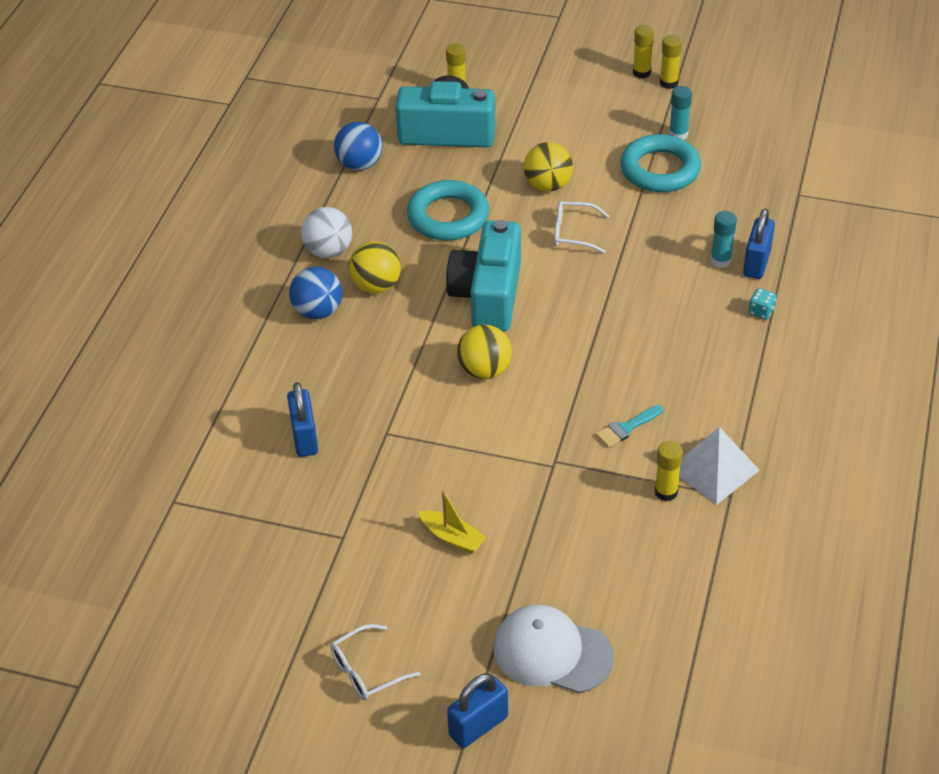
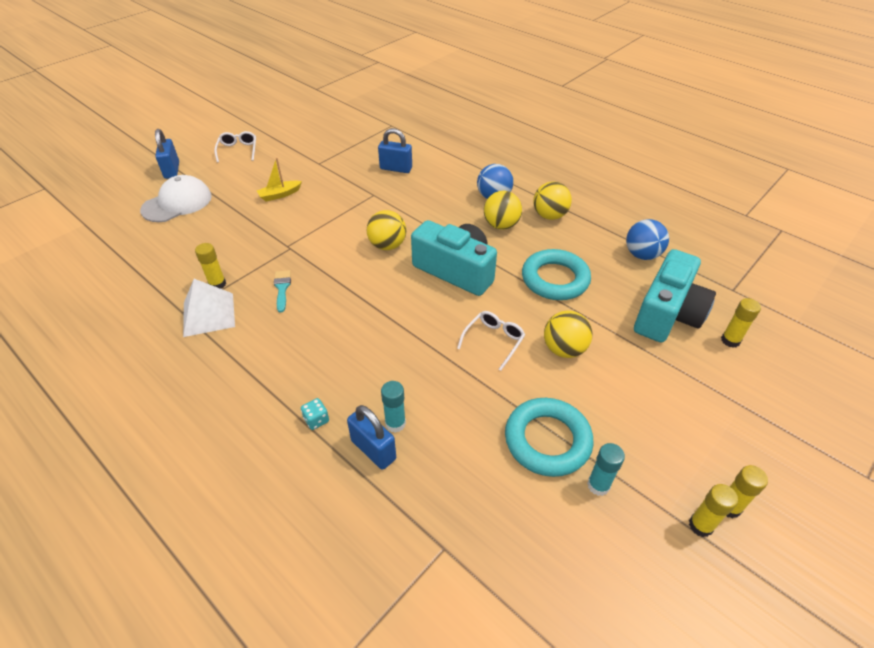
camera: 115 degrees right, 0 degrees up
white ball [301,207,352,258] -> yellow ball [533,181,572,220]

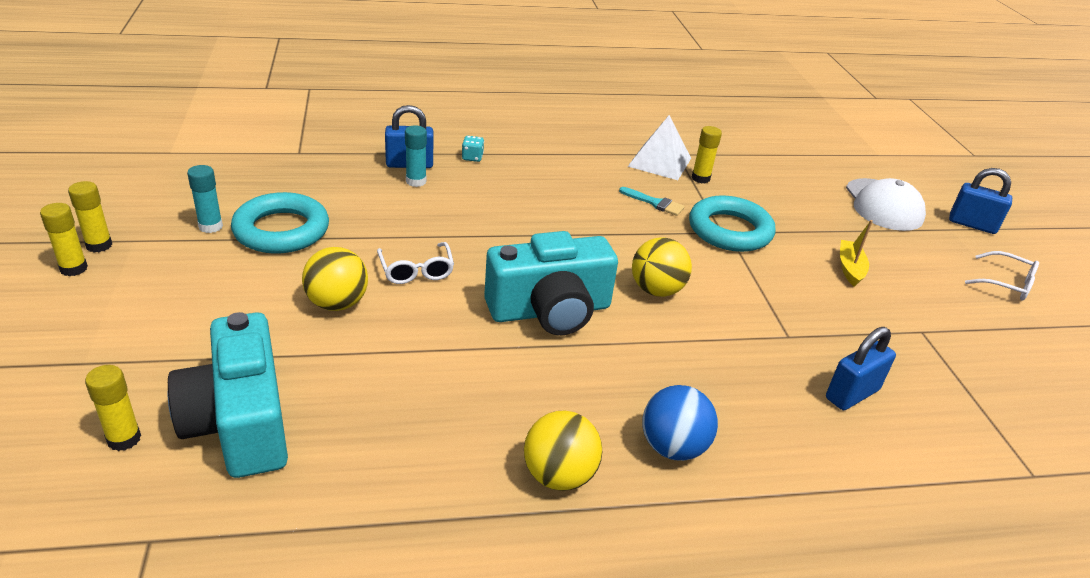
camera: 125 degrees right, 10 degrees down
yellow ball [484,191,522,230] -> none
turquoise ring [522,249,591,300] -> turquoise ring moved to [689,195,775,252]
blue ball [626,219,669,260] -> none

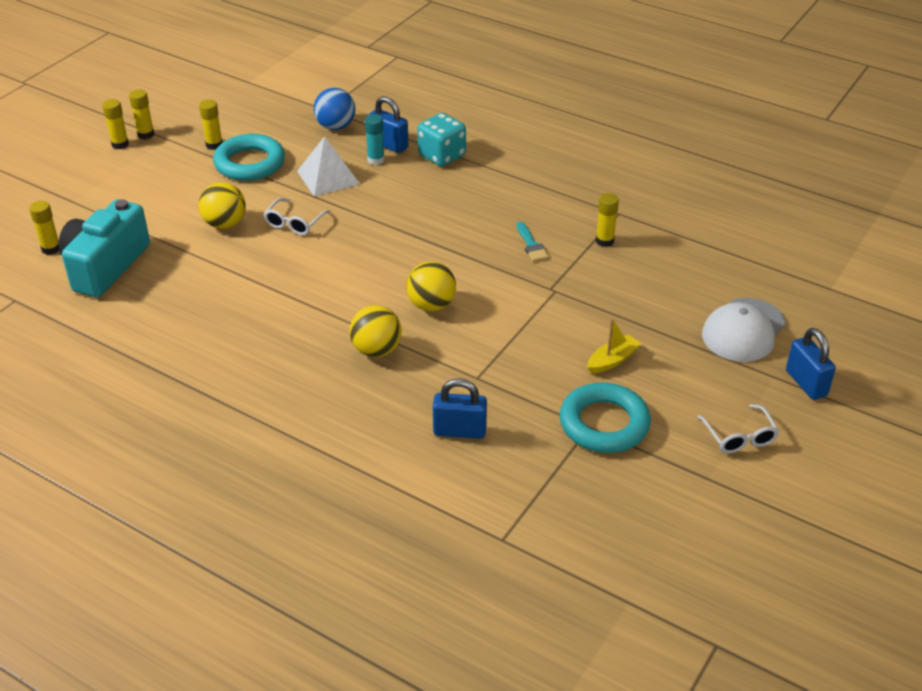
camera: 45 degrees right, 5 degrees up
turquoise glue stick [187,165,223,233] -> yellow glue stick [199,100,223,150]
turquoise dice [462,136,484,162] -> turquoise dice [417,113,466,166], size x2.12
turquoise camera [484,231,618,335] -> none
yellow ball [524,411,602,491] -> yellow ball moved to [349,305,402,357]
white pyramid [628,115,691,180] -> white pyramid moved to [297,136,360,197]
blue ball [642,385,718,461] -> blue ball moved to [314,88,355,130]
turquoise ring [689,195,775,252] -> turquoise ring moved to [560,383,651,453]

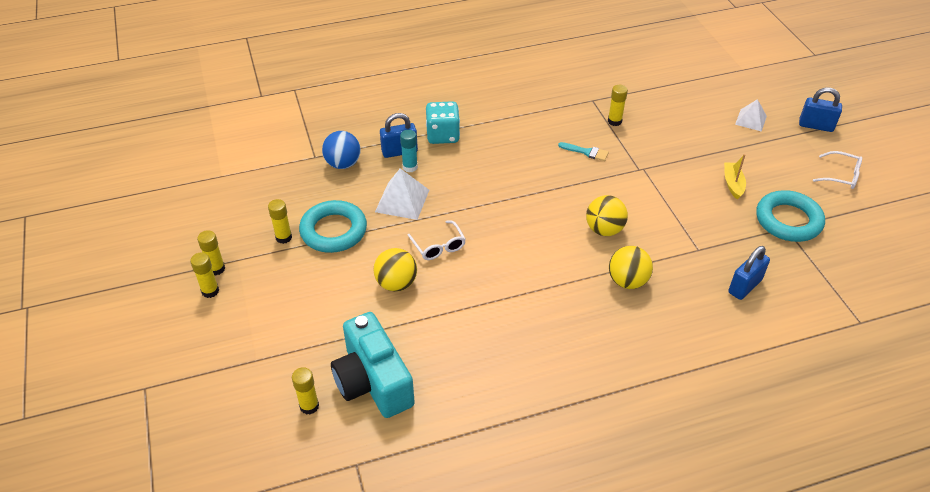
camera: 50 degrees left, 5 degrees up
white cap [702,298,786,362] -> white pyramid [735,99,767,132]

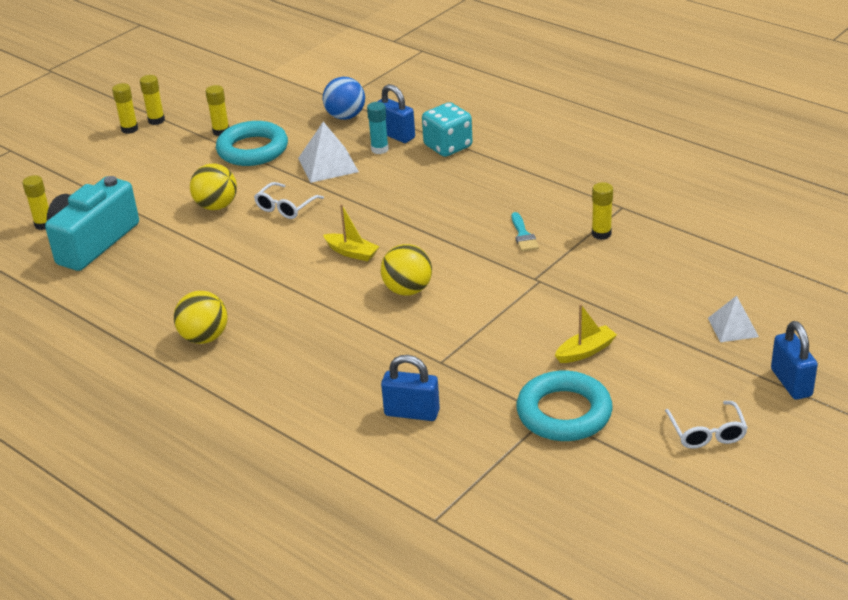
camera: 60 degrees right, 10 degrees down
yellow ball [609,246,653,289] -> yellow ball moved to [174,291,228,344]
none -> yellow boat [323,204,379,261]

